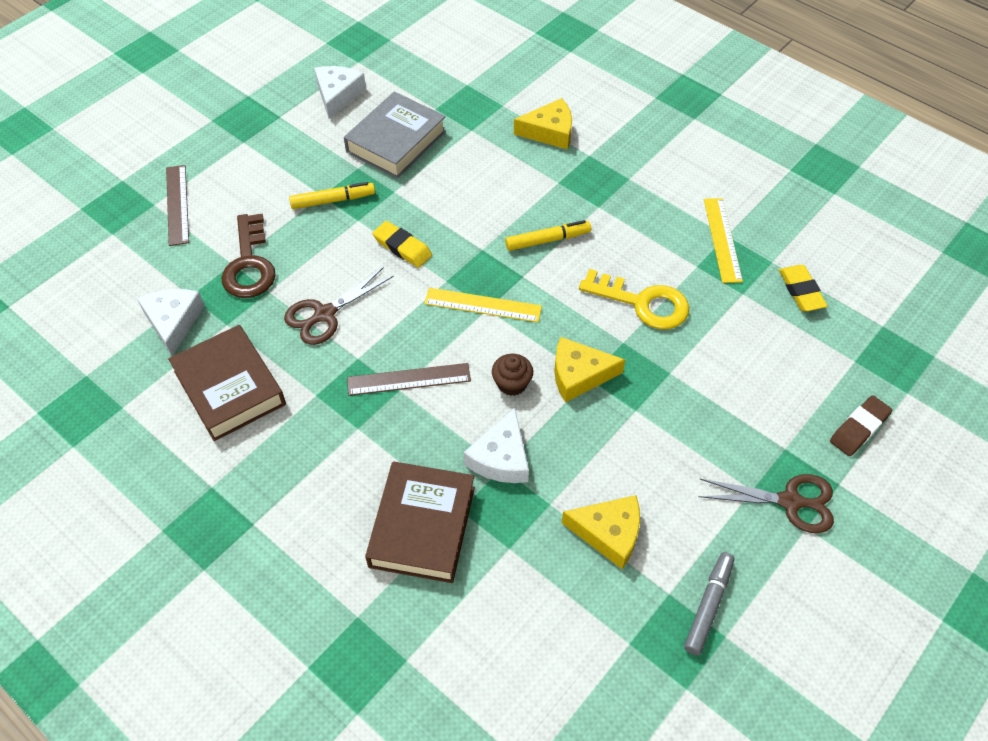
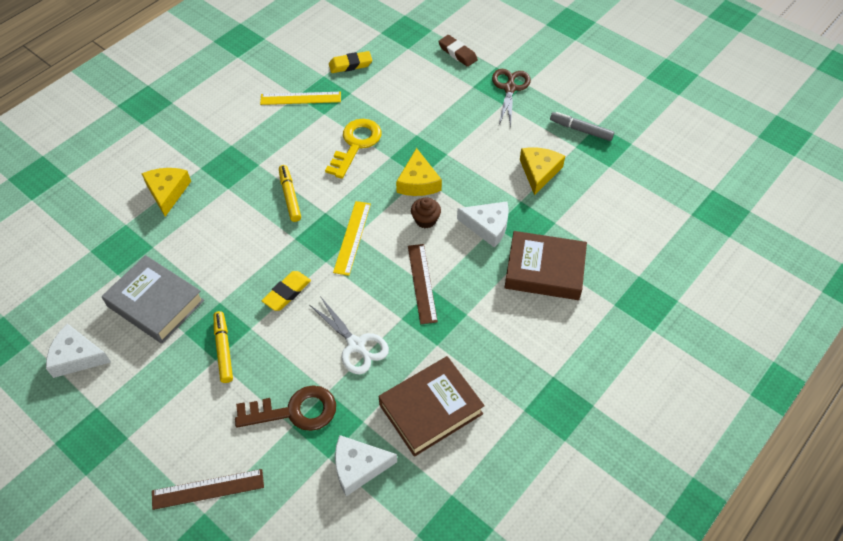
camera: 90 degrees left, 0 degrees up
brown scissors [284,267,394,345] -> white scissors [310,296,389,374]

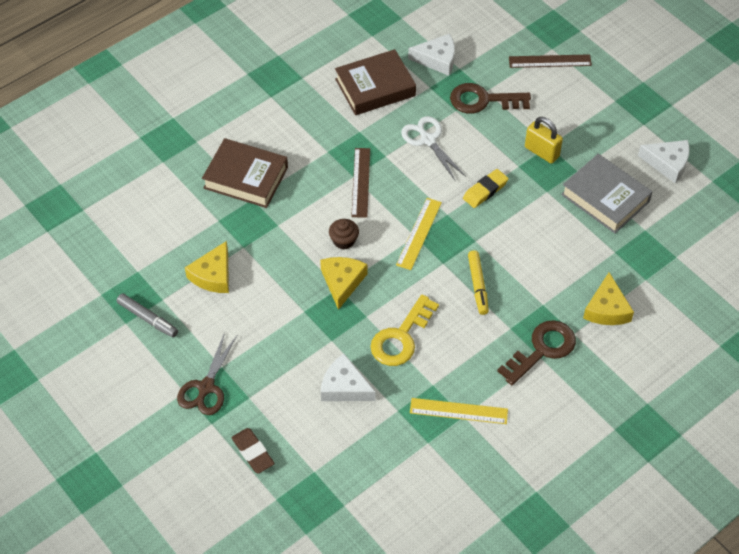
camera: 170 degrees left, 0 degrees up
yellow marker [214,311,233,383] -> yellow padlock [525,117,563,164]
yellow eraser [329,51,372,73] -> none
white cheese [457,201,509,248] -> white cheese moved to [321,354,376,401]
none -> brown key [497,320,576,385]

